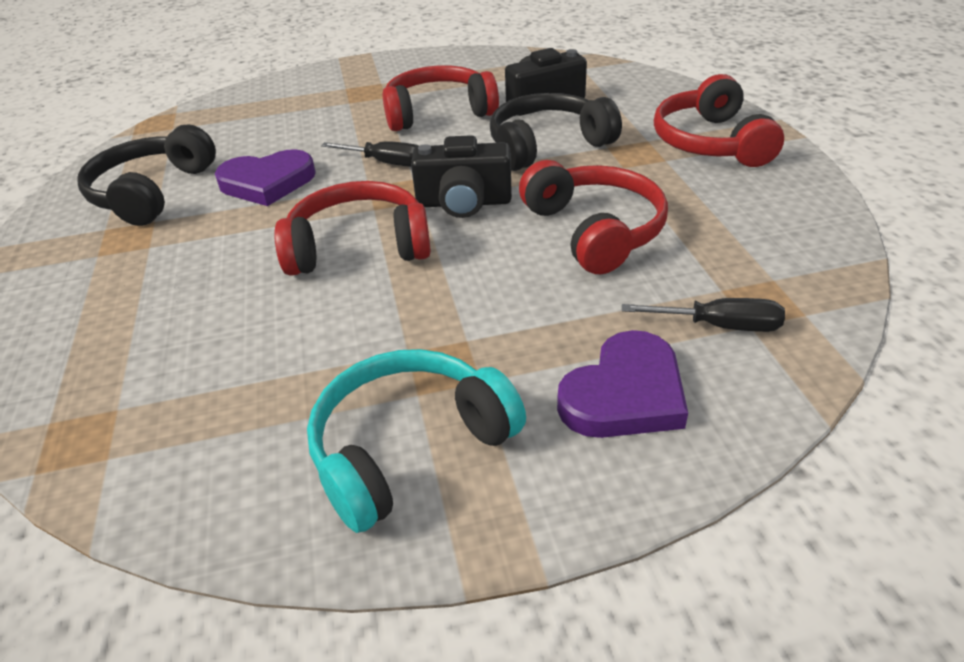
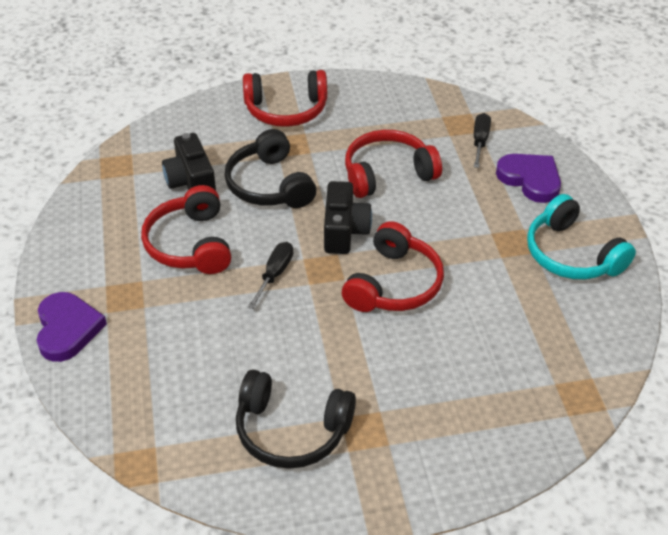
camera: 90 degrees left, 5 degrees up
purple heart [215,149,316,206] -> purple heart moved to [37,292,107,362]
red headphones [274,181,431,276] -> red headphones turned 150 degrees counterclockwise [342,221,444,312]

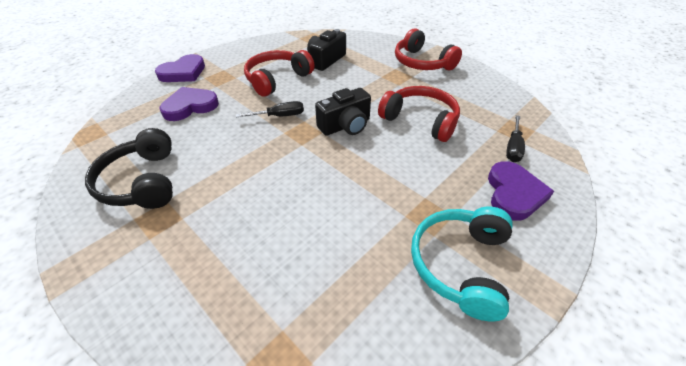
camera: 55 degrees right, 0 degrees up
black headphones [225,129,316,208] -> none
red headphones [342,221,444,312] -> none
black screwdriver [474,113,491,168] -> black screwdriver turned 135 degrees clockwise [506,115,525,162]
none -> purple heart [160,87,219,121]

